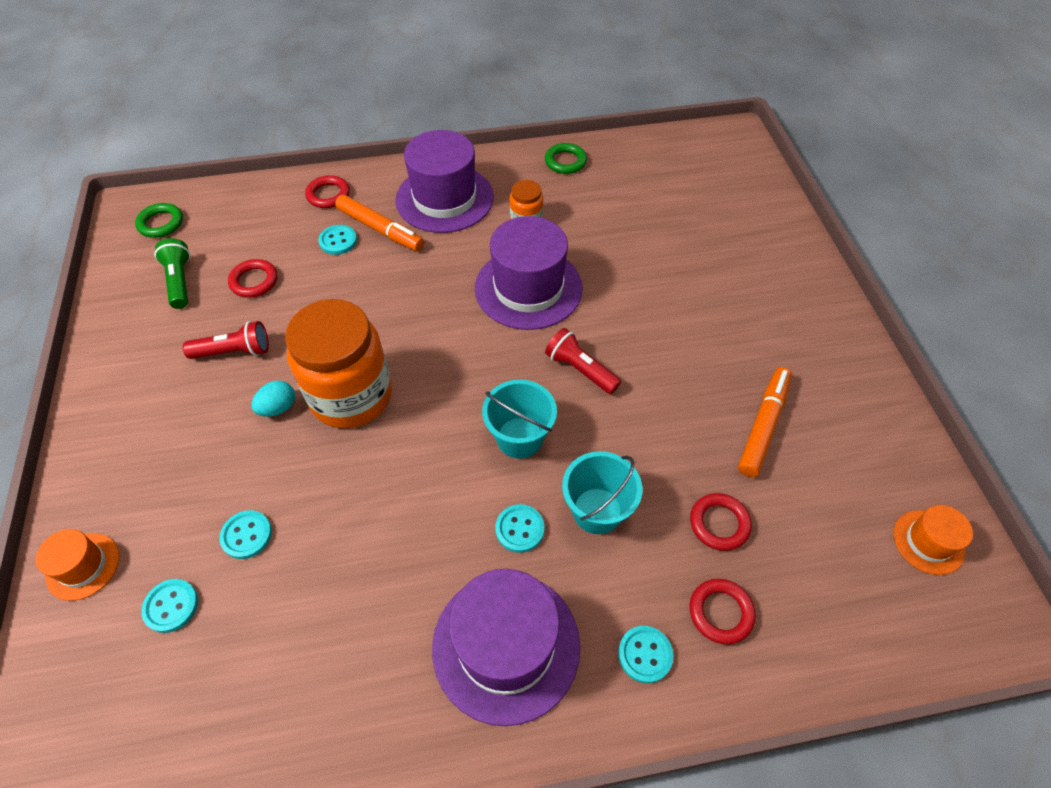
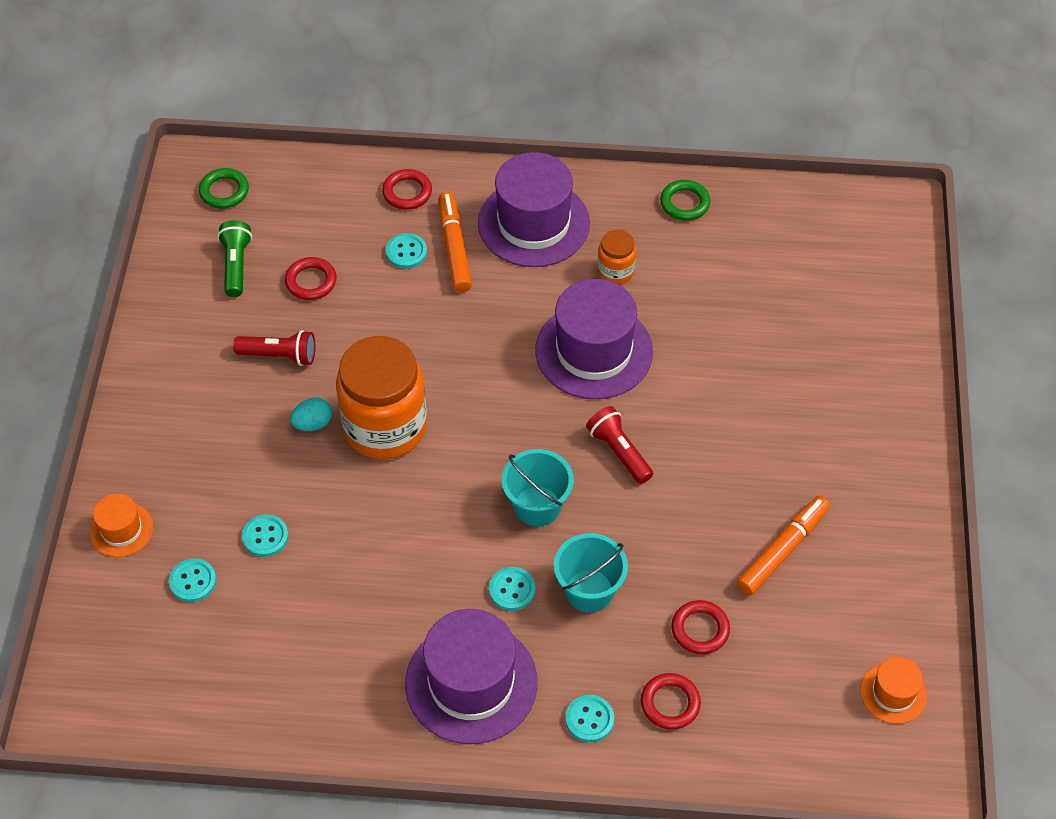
camera: 15 degrees right, 0 degrees up
orange marker [335,195,424,251] -> orange marker turned 150 degrees counterclockwise [439,192,472,292]

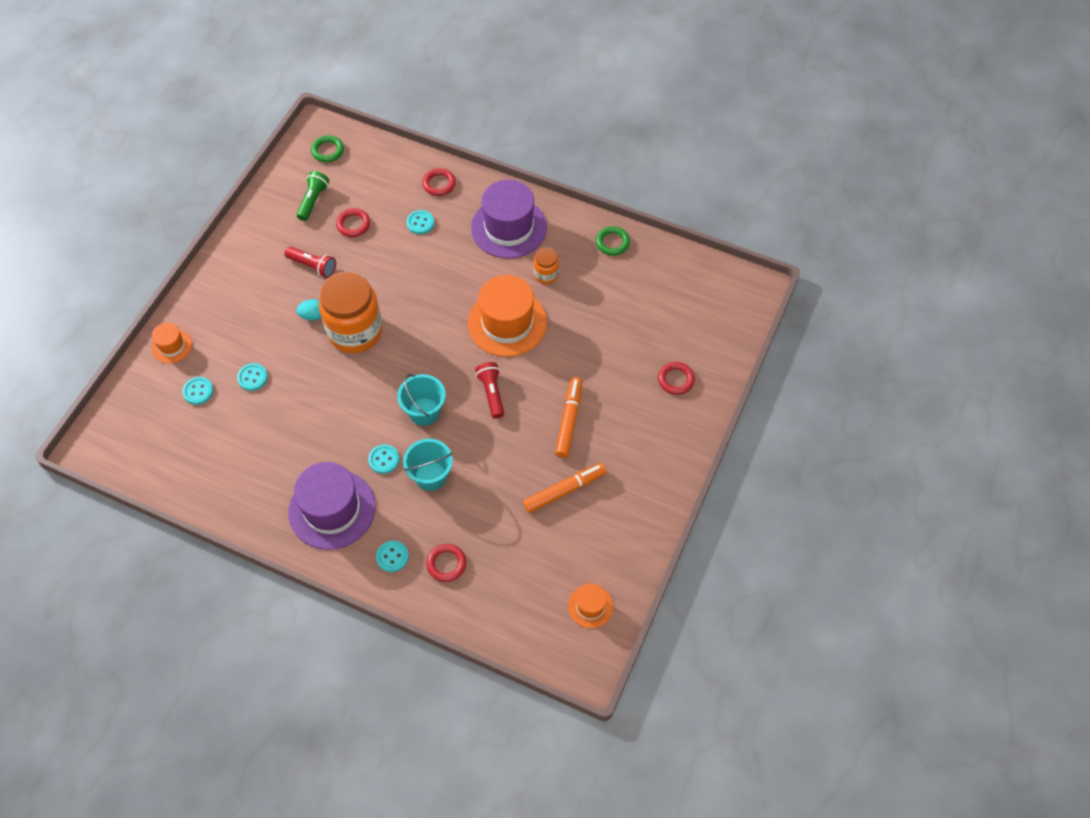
camera: 20 degrees right, 5 degrees up
orange marker [439,192,472,292] -> orange marker moved to [555,377,582,458]
purple hat [535,279,653,399] -> orange hat [468,275,547,357]
red ring [671,600,730,654] -> red ring moved to [658,362,695,395]

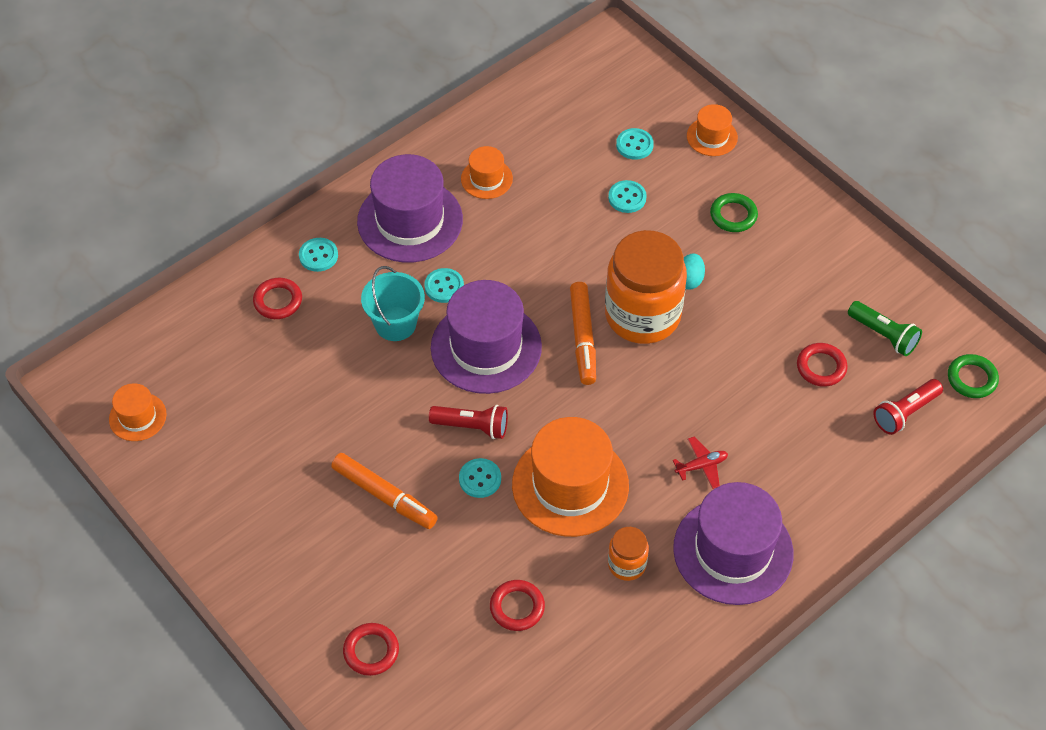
camera: 115 degrees right, 5 degrees down
red flashlight [285,246,336,278] -> red flashlight moved to [873,379,943,435]
turquoise bucket [397,374,446,426] -> purple hat [431,280,542,394]
turquoise button [407,210,434,234] -> turquoise button moved to [459,458,501,498]
red ring [422,168,456,196] -> red ring moved to [490,580,545,631]
orange marker [523,463,607,513] -> orange marker moved to [570,282,596,385]
green ring [596,226,630,256] -> green ring moved to [710,193,758,232]
none -> orange hat [461,146,513,199]
none -> red plane [673,436,728,489]

